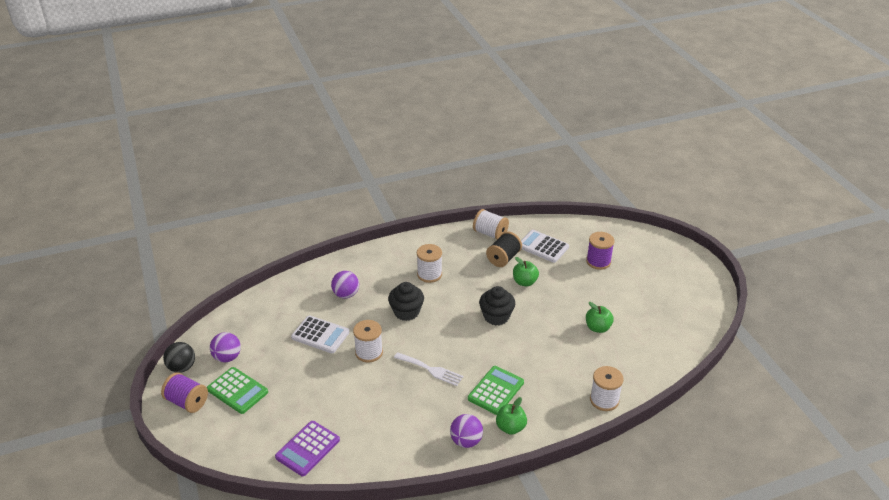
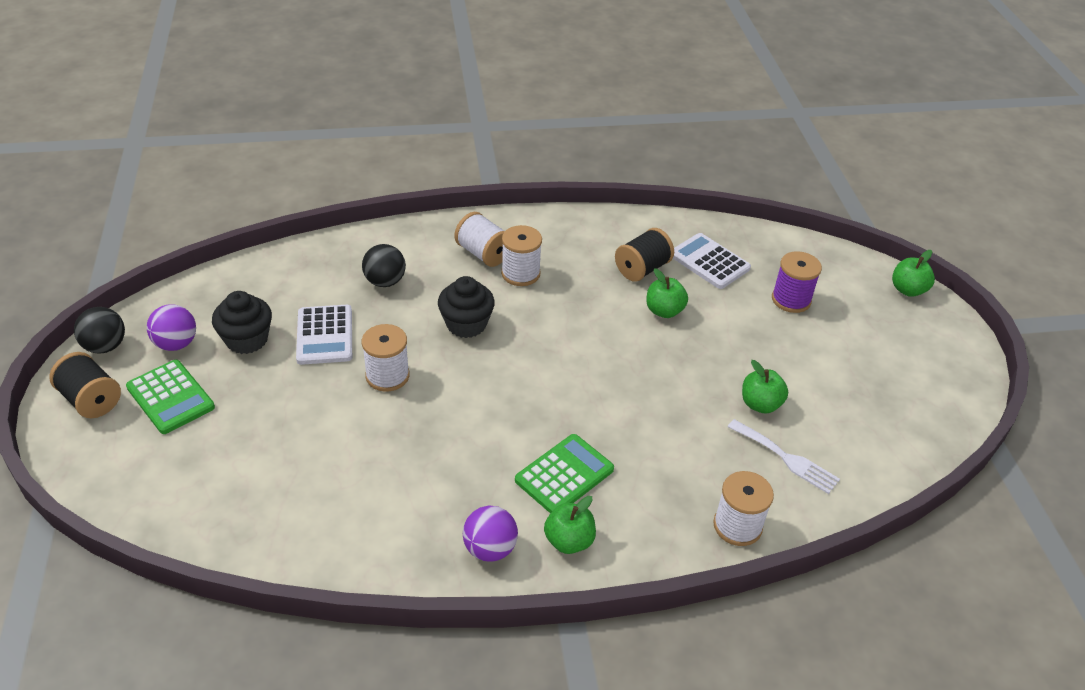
camera: 10 degrees right, 5 degrees up
purple spool [161,372,208,413] -> black spool [49,352,121,418]
purple calculator [275,421,340,476] -> none
white calculator [291,315,350,353] -> white calculator turned 45 degrees clockwise [296,305,352,365]
purple ball [331,271,359,298] -> black ball [362,244,406,287]
white fork [394,352,463,386] -> white fork moved to [728,419,840,494]
white spool [473,209,509,240] -> white spool moved to [454,212,505,267]
black cupcake [479,286,515,325] -> black cupcake moved to [212,291,272,354]
none -> green apple [892,250,935,297]

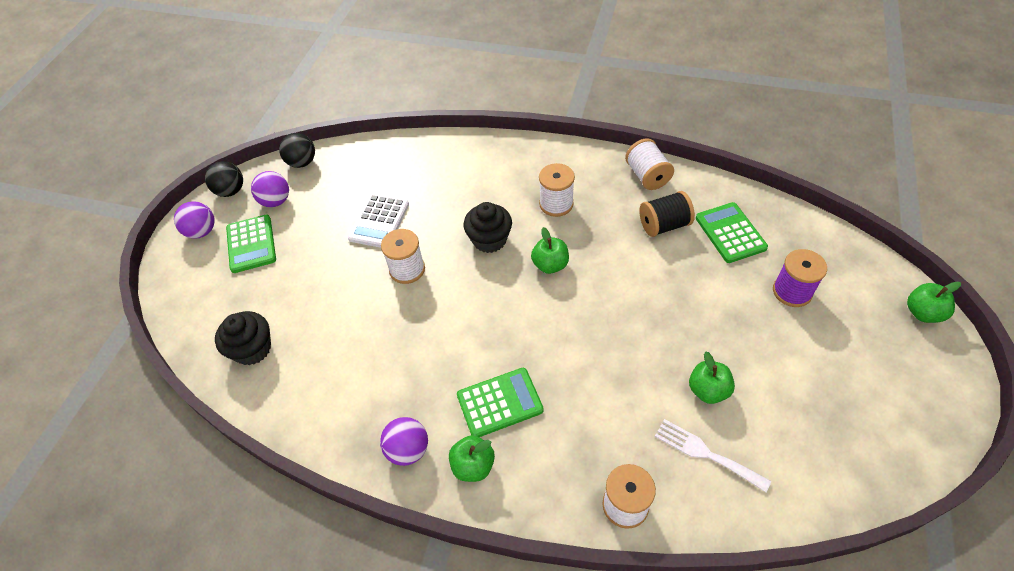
camera: 30 degrees right, 10 degrees up
black spool [49,352,121,418] -> purple ball [174,201,215,239]
black cupcake [212,291,272,354] -> black cupcake moved to [215,311,271,365]
black ball [362,244,406,287] -> black ball moved to [279,133,315,168]
white spool [454,212,505,267] -> white spool moved to [625,138,674,190]
green apple [646,268,688,318] -> green apple moved to [531,227,569,274]
white calculator [673,233,751,289] -> green calculator [696,202,768,263]
white fork [728,419,840,494] -> white fork turned 150 degrees clockwise [655,419,771,492]

